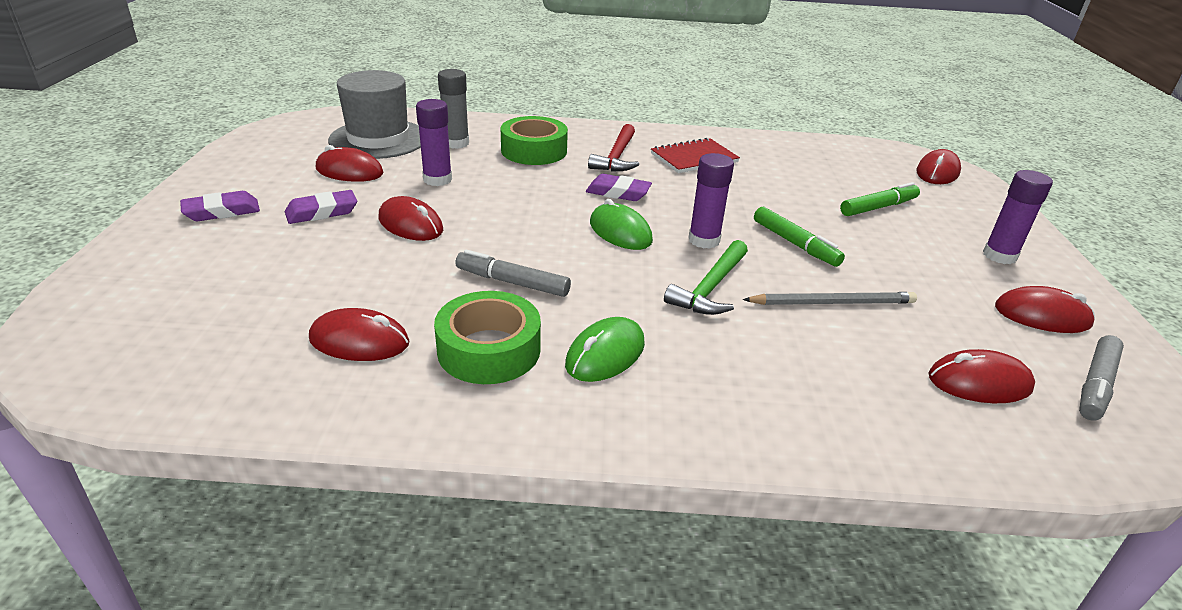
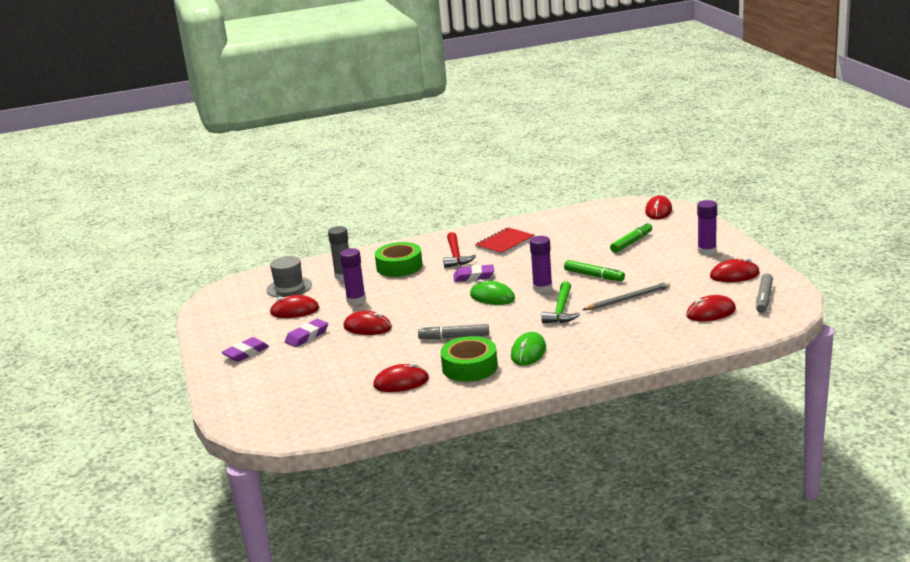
camera: 15 degrees left, 10 degrees down
grey hat [328,70,421,159] -> grey hat [266,256,312,298], size x0.66

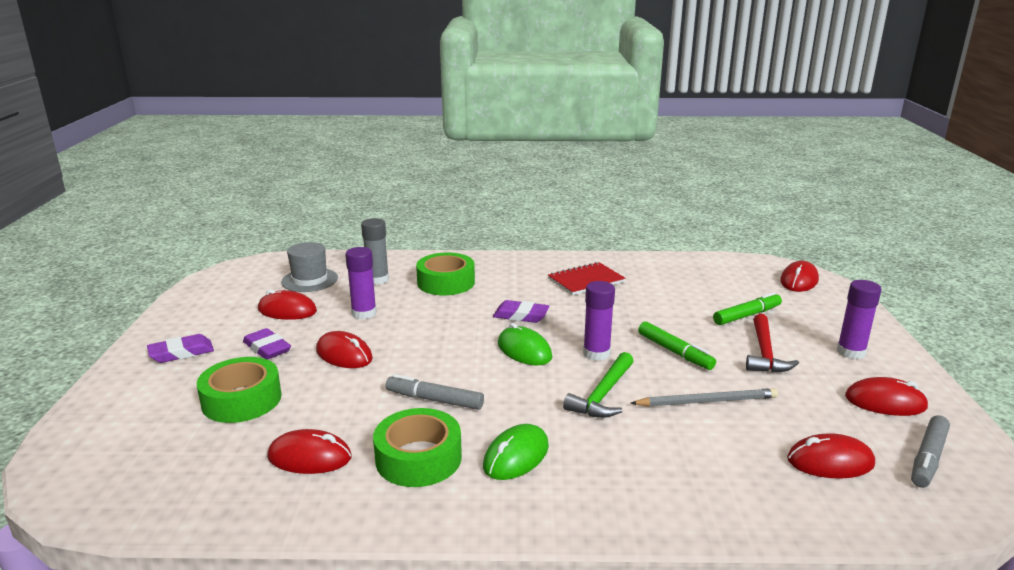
camera: 15 degrees right, 0 degrees up
purple eraser [285,319,328,347] -> purple eraser turned 75 degrees clockwise [243,328,291,360]
red hammer [443,232,476,268] -> red hammer moved to [746,314,799,373]
none -> green tape [197,357,282,423]

